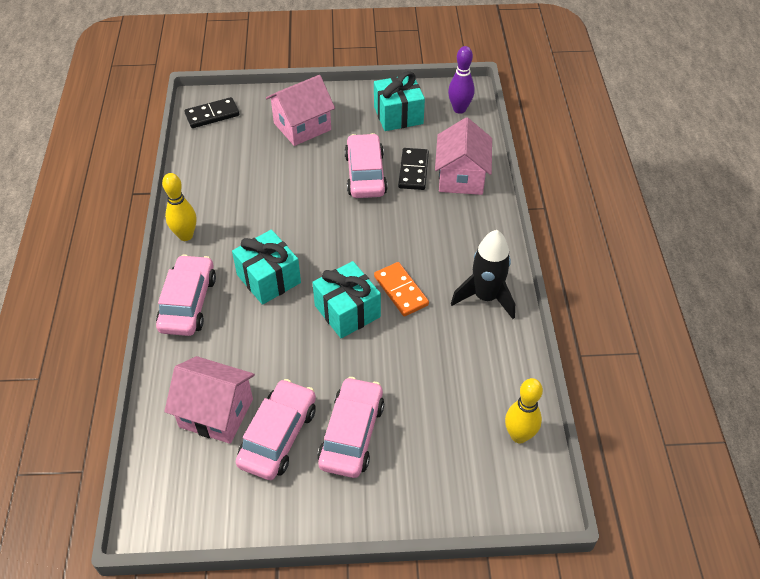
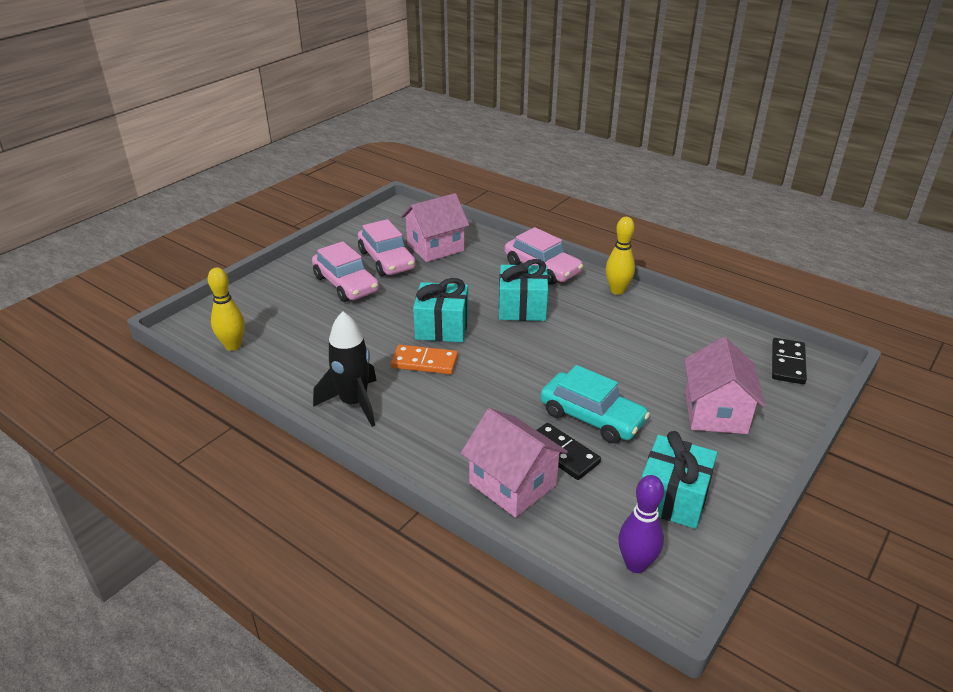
camera: 130 degrees right, 15 degrees down
pink car [344,133,388,198] -> turquoise car [540,365,650,444]

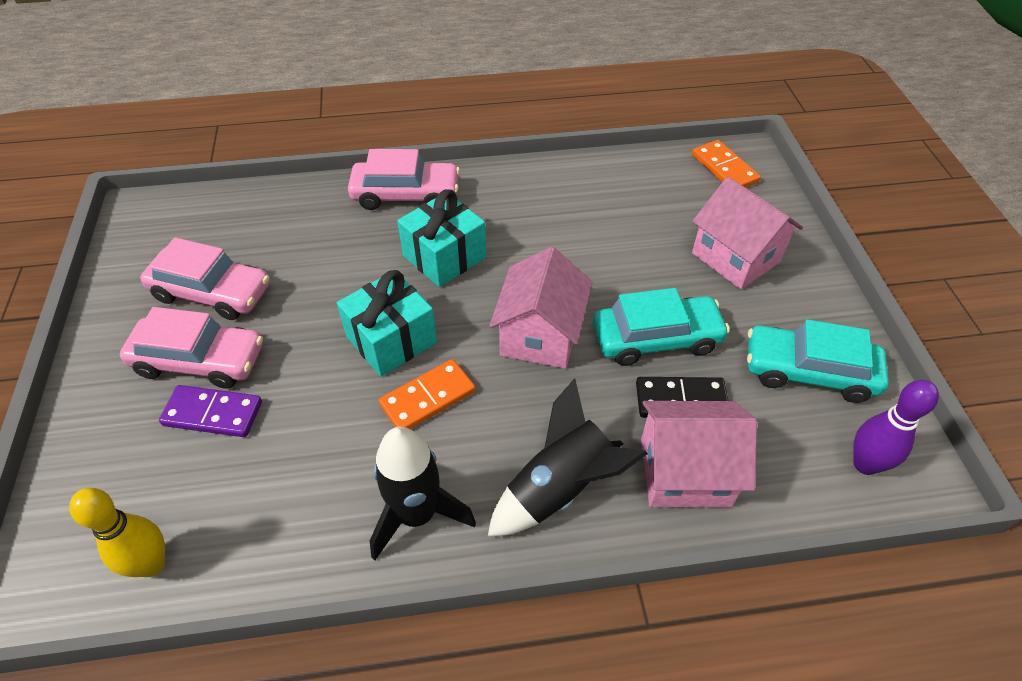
camera: 45 degrees left, 15 degrees up
pink house [401,193,469,262] -> pink house moved to [489,247,593,369]
yellow bowling pin [605,217,635,295] -> none
turquoise gift [641,431,717,529] -> turquoise car [747,319,889,403]
black domino [772,338,807,384] -> orange domino [692,140,761,188]
none -> purple domino [159,385,262,437]
none -> black rocket [488,378,648,536]

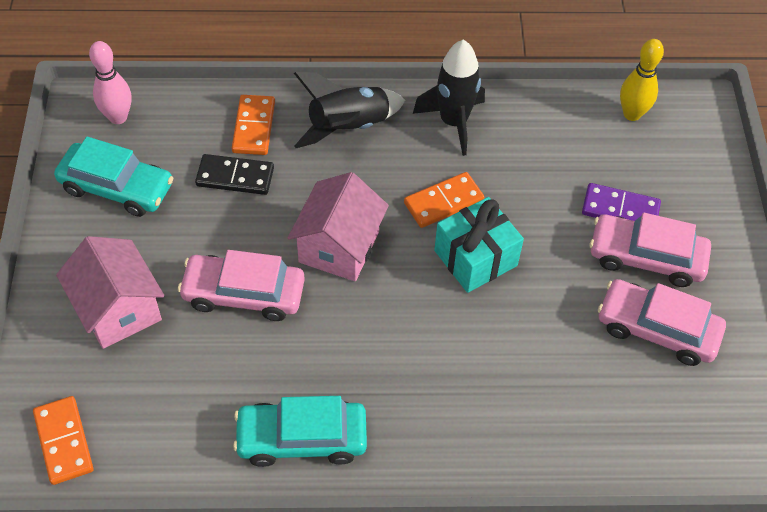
camera: 175 degrees left, 5 degrees up
pink car [348,149,460,210] -> pink car moved to [178,250,305,321]
turquoise gift [397,189,486,287] -> none
turquoise car [593,288,730,366] -> turquoise car moved to [233,396,367,467]
pink house [641,401,757,507] -> orange domino [232,95,275,155]
purple bowling pin [853,380,939,475] -> pink bowling pin [89,41,132,124]

